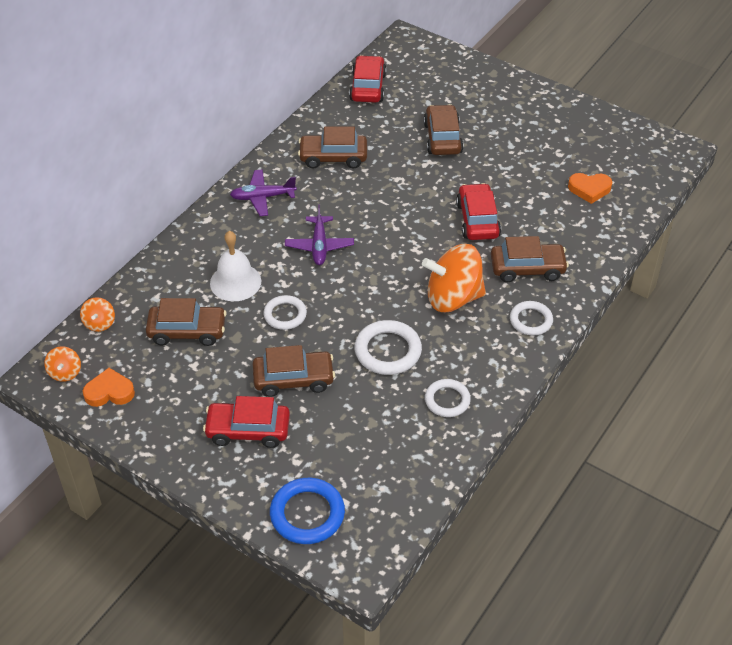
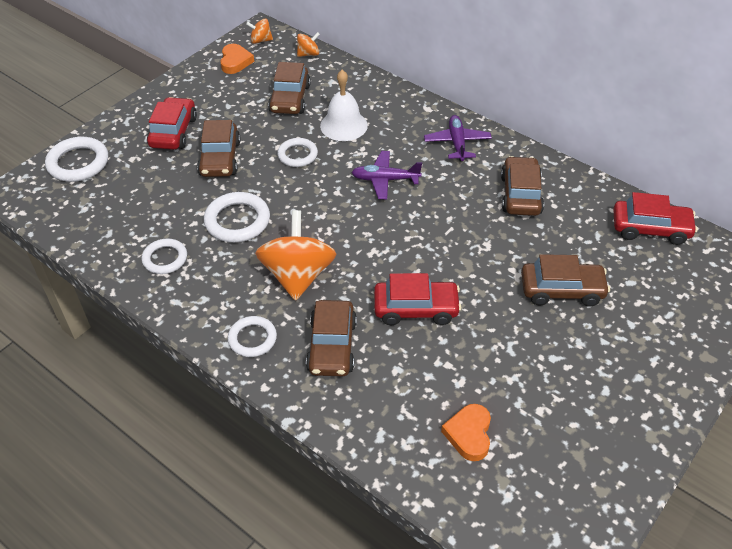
camera: 95 degrees right, 0 degrees up
orange spinning top [80,297,115,332] -> orange spinning top turned 150 degrees clockwise [297,32,320,57]
blue ring [270,478,345,544] -> white ring [45,137,108,182]

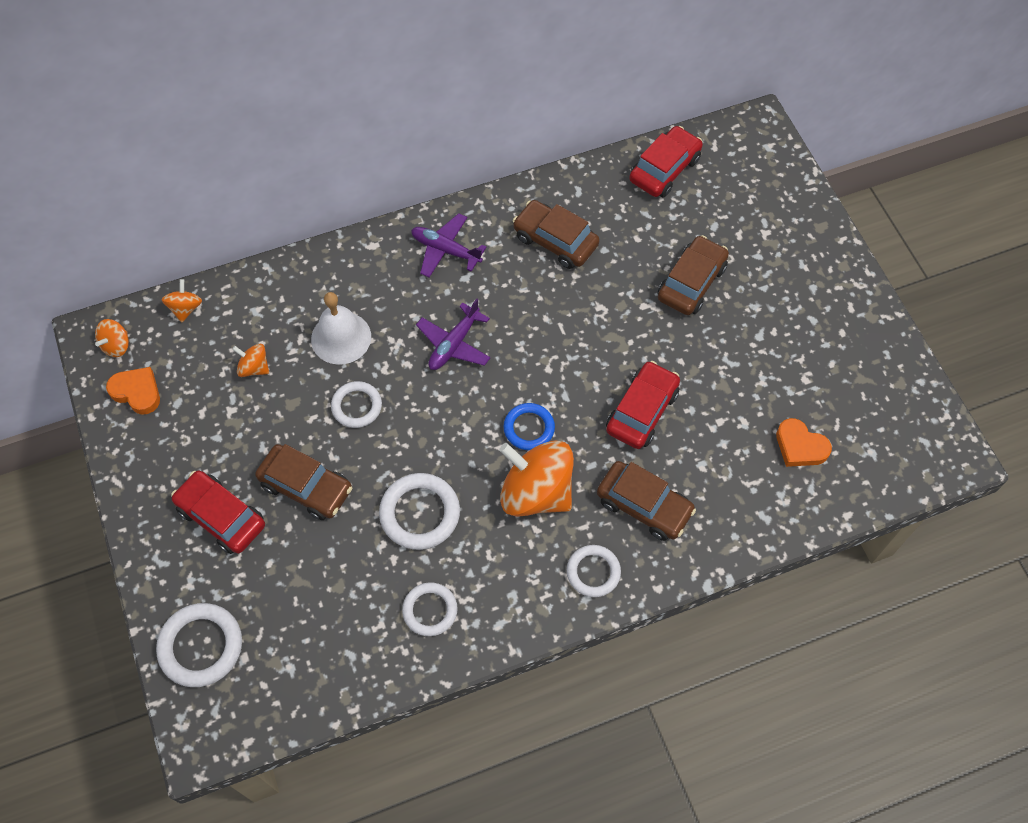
camera: 60 degrees left, 15 degrees up
brown car [268,62,311,114] -> orange spinning top [232,344,269,377]
none -> blue ring [503,403,555,450]

